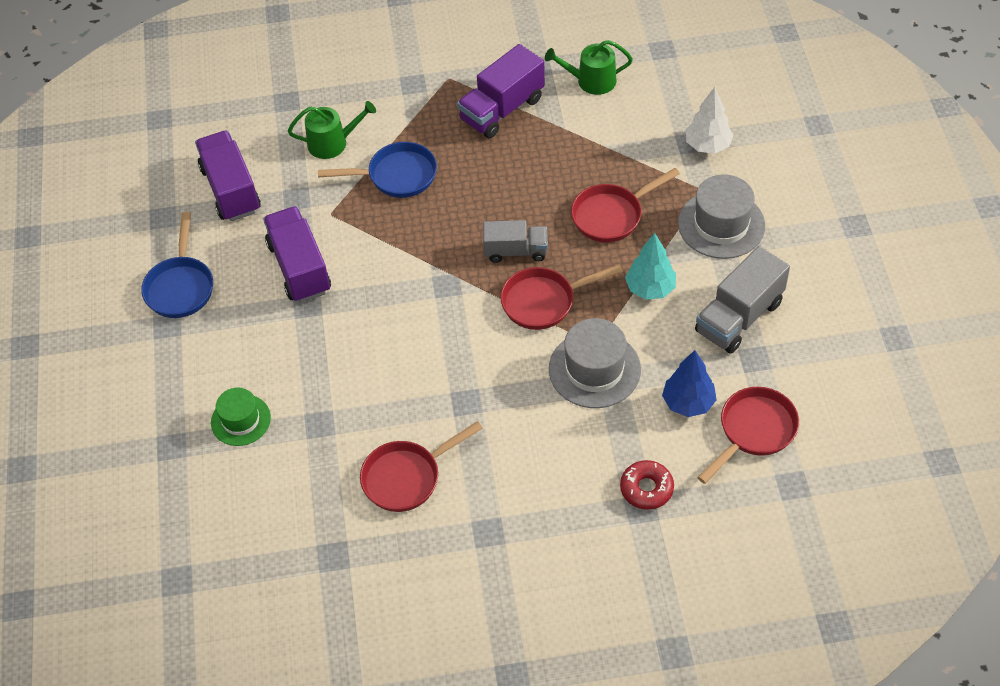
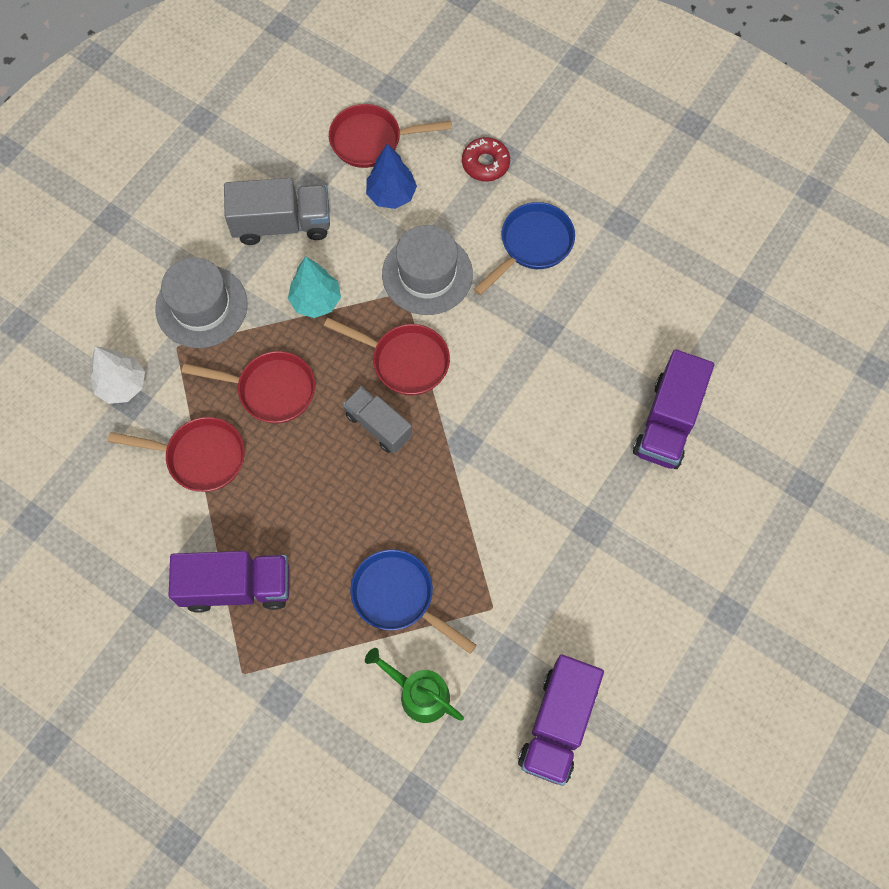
camera: 140 degrees left, 15 degrees up
blue pan [141,212,213,318] -> blue pan moved to [474,202,575,295]
green hat [211,388,271,446] -> none
purple truck [263,206,331,303] -> purple truck moved to [633,349,714,469]
red pan [360,421,483,512] -> red pan moved to [108,417,245,492]
green watering can [545,40,633,95] -> none

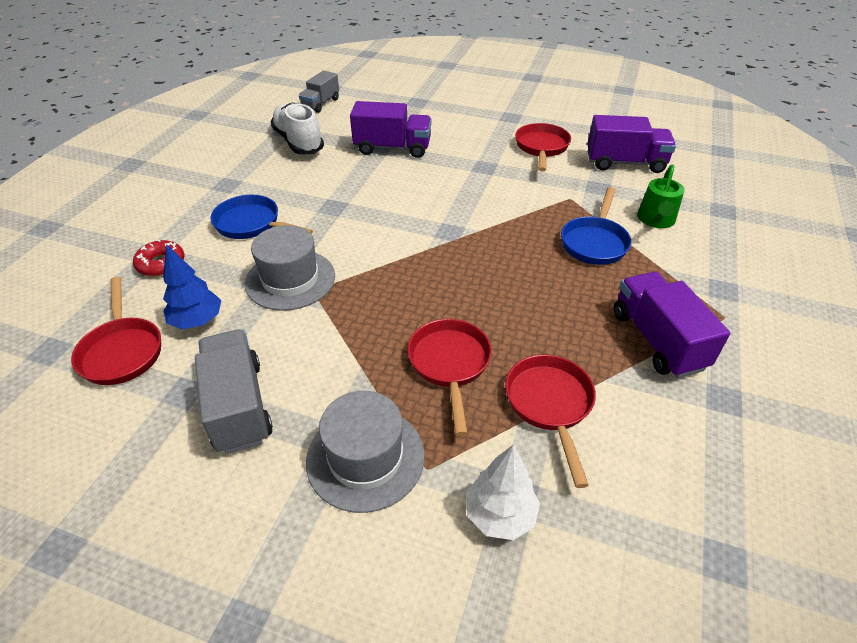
camera: 105 degrees left, 25 degrees down
turquoise tree [288,256,341,318] -> none
red pan [324,318,450,395] -> red pan moved to [515,123,571,171]
grey truck [343,386,412,453] -> grey truck moved to [299,71,339,113]
none -> white shoe [270,102,324,154]

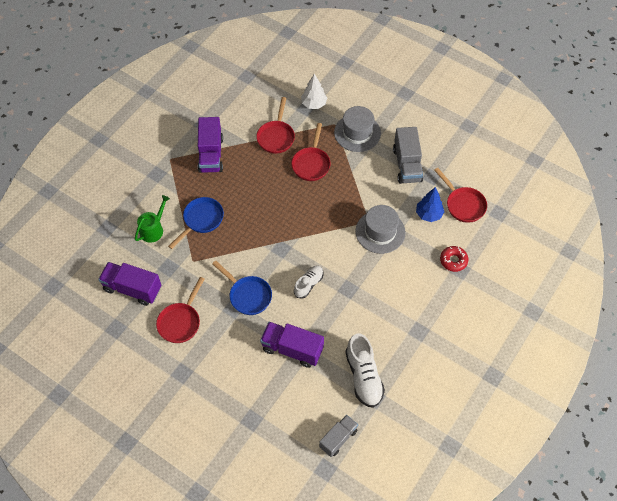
camera: 165 degrees left, 15 degrees up
red pan [71,277,161,385] -> red pan turned 150 degrees clockwise [434,168,487,223]
blue pan [210,195,313,239] -> blue pan moved to [212,260,272,315]
none -> white shoe [294,265,324,299]

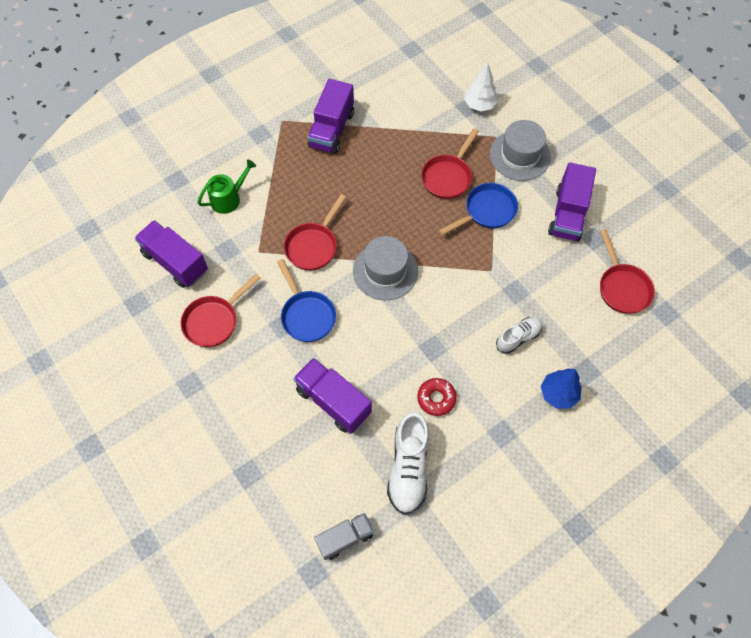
camera: 20 degrees right, 5 degrees up
blue pan [168,197,224,249] -> blue pan moved to [438,183,518,235]
red pan [256,97,295,154] -> red pan moved to [284,194,346,271]
white shoe [294,265,324,299] -> white shoe moved to [496,317,543,354]
grey hat [356,205,406,254] -> grey hat moved to [353,236,418,300]
grey truck [393,127,423,184] -> purple truck [548,162,596,242]
blue tree [416,187,444,222] -> blue tree moved to [541,368,581,409]
red donut [440,246,468,272] -> red donut moved to [417,378,457,416]

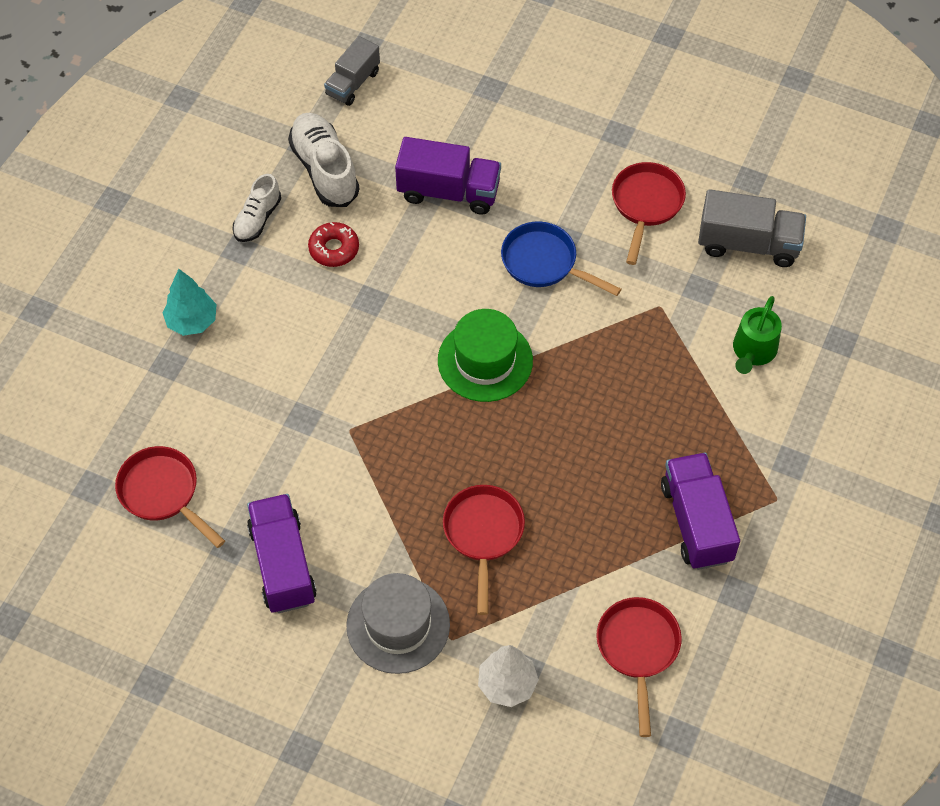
camera: 150 degrees right, 5 degrees down
purple truck [134,220,208,288] -> grey truck [698,189,806,267]
red pan [284,194,346,271] -> red pan moved to [596,597,682,737]
grey hat [353,236,418,300] -> green hat [438,309,533,402]
blue pan [438,183,518,235] -> none
white shoe [496,317,543,354] -> white shoe moved to [233,174,281,242]
blue tree [541,368,581,409] -> turquoise tree [162,269,217,336]

